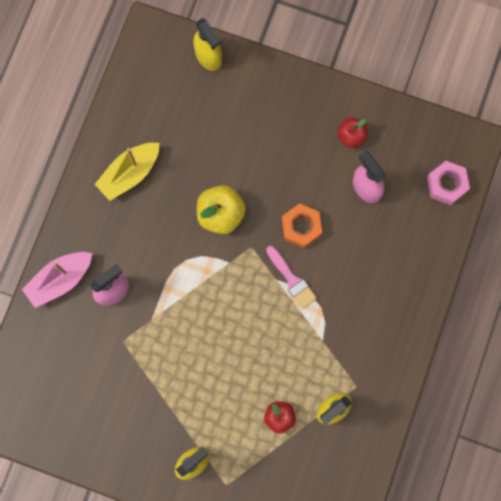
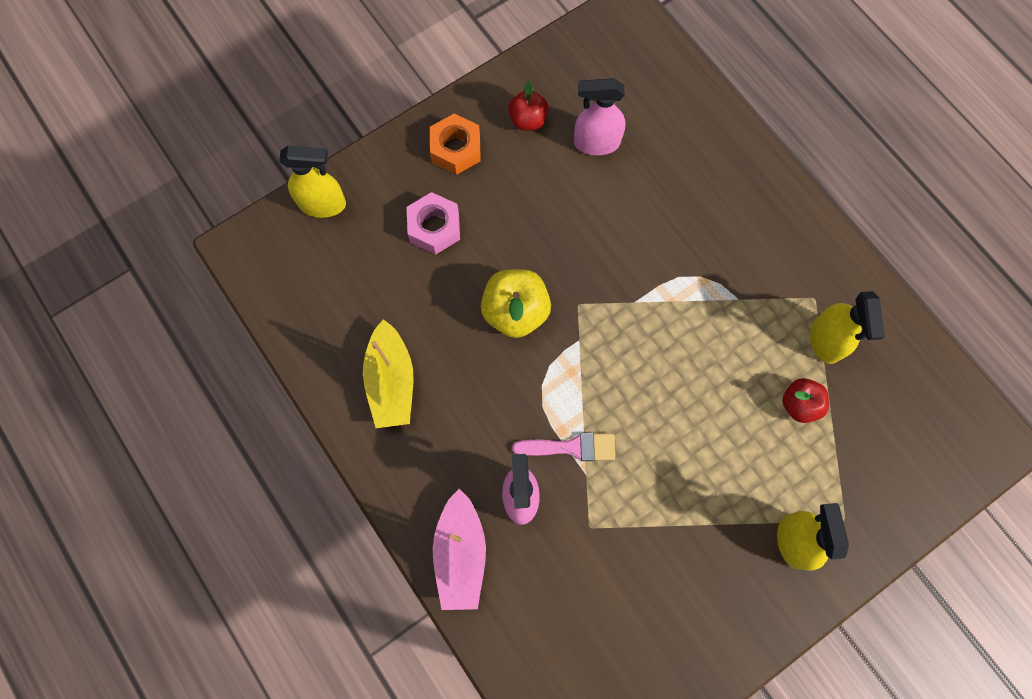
camera: 55 degrees left, 5 degrees down
pink brush [266,246,317,309] -> pink brush moved to [512,433,615,461]
orange nut [282,203,322,248] -> orange nut moved to [430,113,481,175]
pink nut [427,161,470,205] -> pink nut moved to [407,192,460,254]

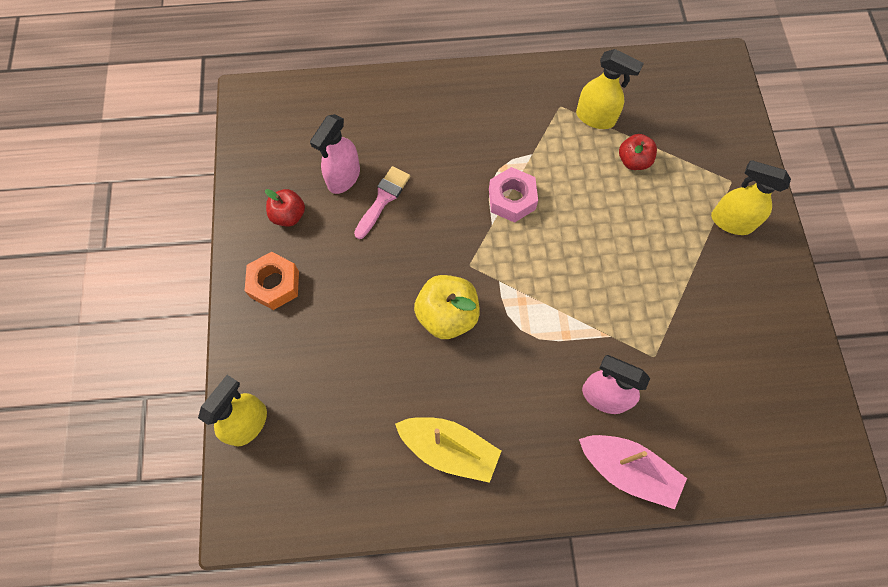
camera: 60 degrees left, 5 degrees down
pink nut [407,192,460,254] -> pink nut moved to [489,167,538,223]
pink brush [512,433,615,461] -> pink brush moved to [354,166,410,239]

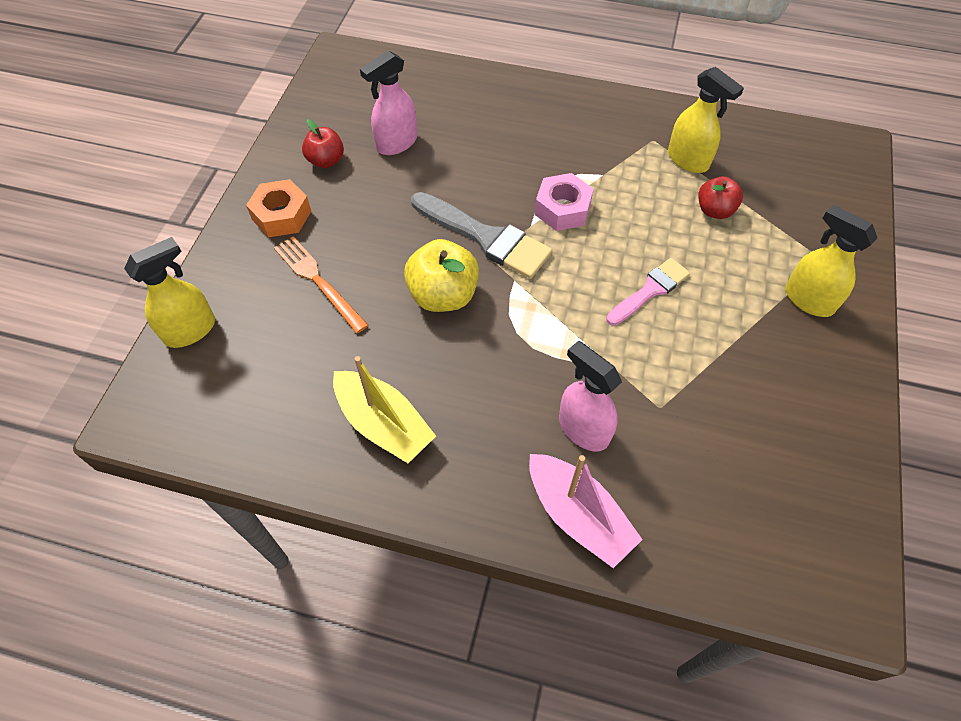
camera: 20 degrees right, 10 degrees down
pink brush [354,166,410,239] -> pink brush moved to [606,258,690,325]
none -> orange fork [274,237,368,333]
none -> grey brush [411,192,552,279]

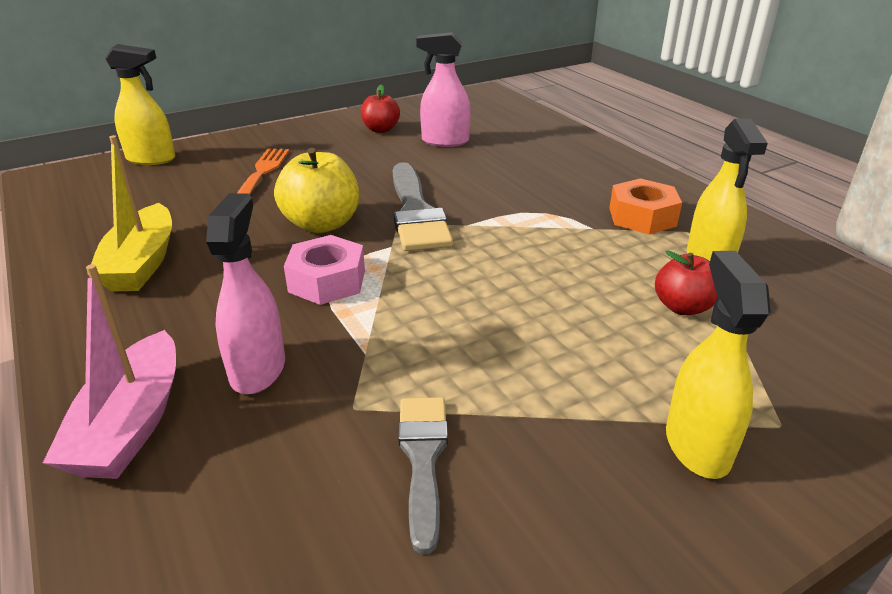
camera: 45 degrees right, 25 degrees down
orange nut [246,179,311,237] -> orange nut moved to [609,178,682,234]
pink nut [535,173,594,231] -> pink nut moved to [284,235,365,305]
pink brush [606,258,690,325] -> none
none -> grey brush [398,397,448,554]

